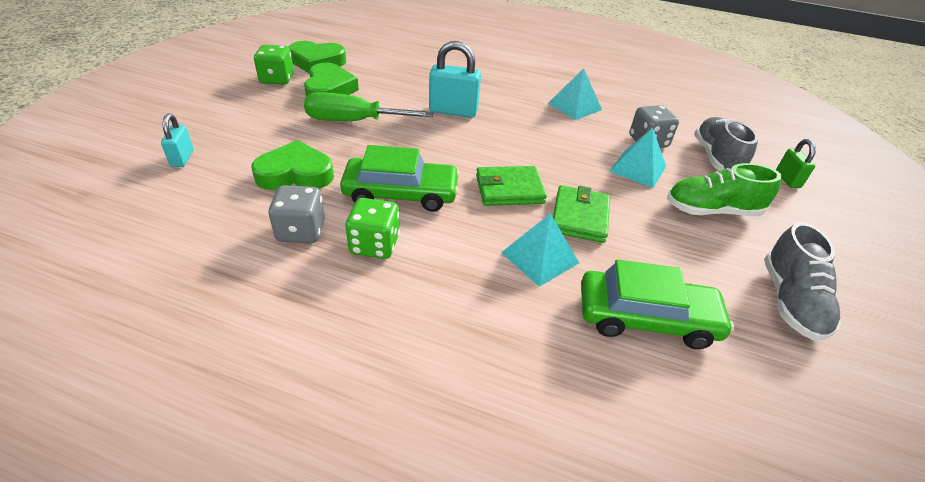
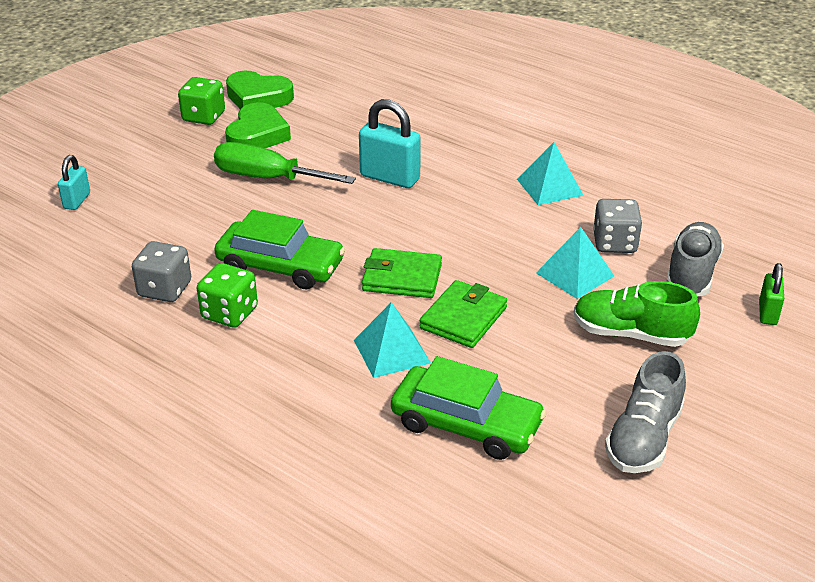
camera: 20 degrees right, 5 degrees down
green heart [252,140,334,190] -> none

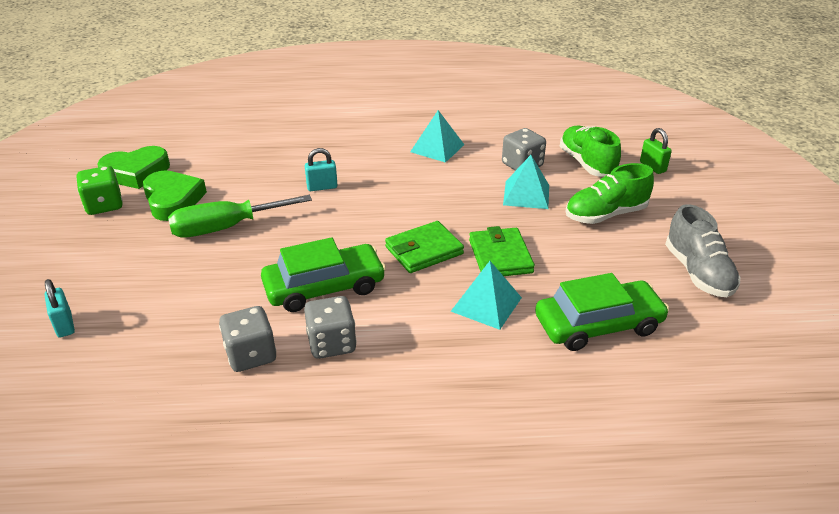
camera: 40 degrees left, 0 degrees up
green dice [197,263,258,328] -> grey dice [304,296,357,359]
turquoise padlock [359,99,421,188] -> turquoise padlock [305,148,337,191], size x0.58
grey shoe [666,222,724,296] -> green shoe [560,126,621,177]

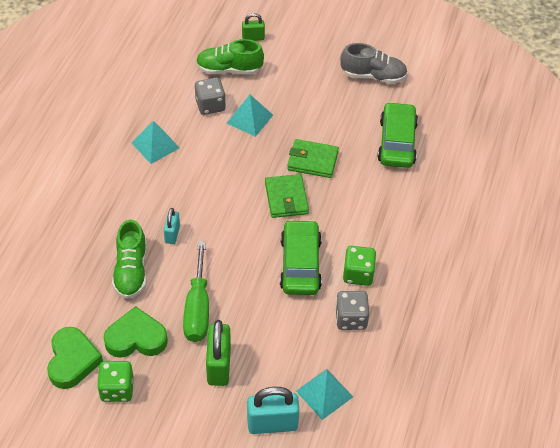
camera: 70 degrees left, 15 degrees up
turquoise padlock [45,279,75,338] -> turquoise padlock [247,387,299,434], size x1.73
grey dice [304,296,357,359] -> green dice [343,246,376,286]
turquoise pyramid [451,261,522,330] -> turquoise pyramid moved to [296,369,353,420]
green shoe [565,163,654,224] -> green shoe moved to [112,220,147,299]
none -> green padlock [206,320,231,386]

